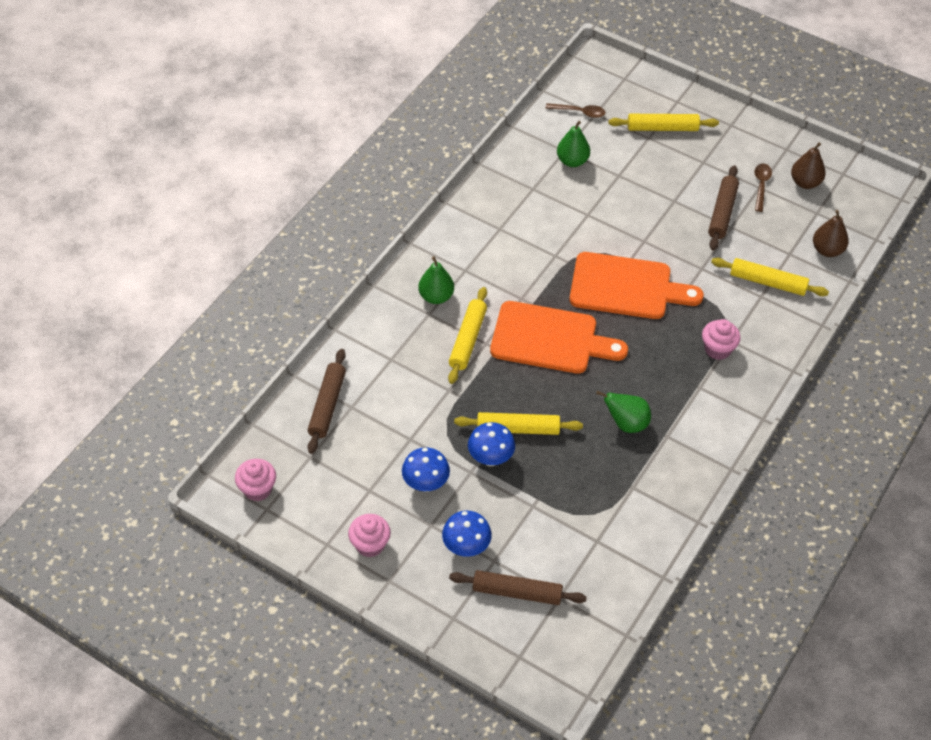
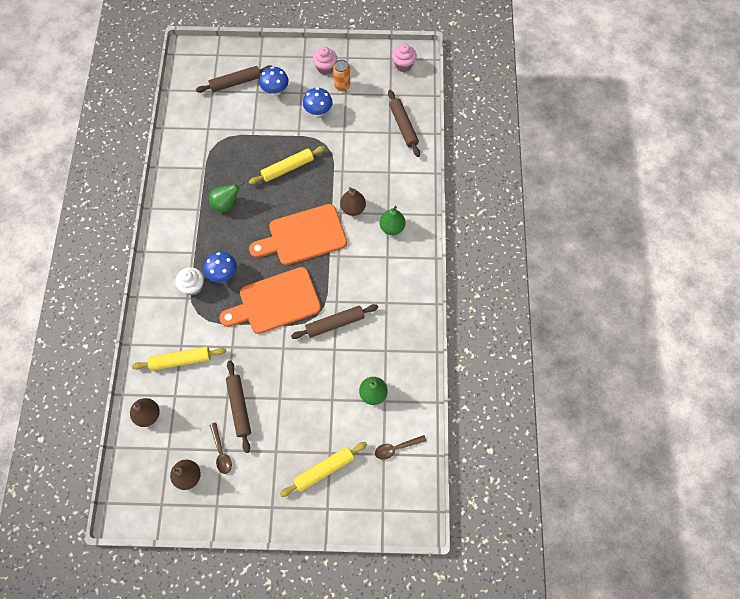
camera: 150 degrees right, 15 degrees up
yellow rolling pin [448,287,487,384] -> brown pear [340,187,366,216]
blue mushroom [468,422,515,466] -> blue mushroom moved to [204,251,237,283]
pink cupcake [702,319,741,360] -> white cupcake [176,267,204,295]
none -> brown rolling pin [291,304,378,339]
none -> orange can [333,59,350,91]

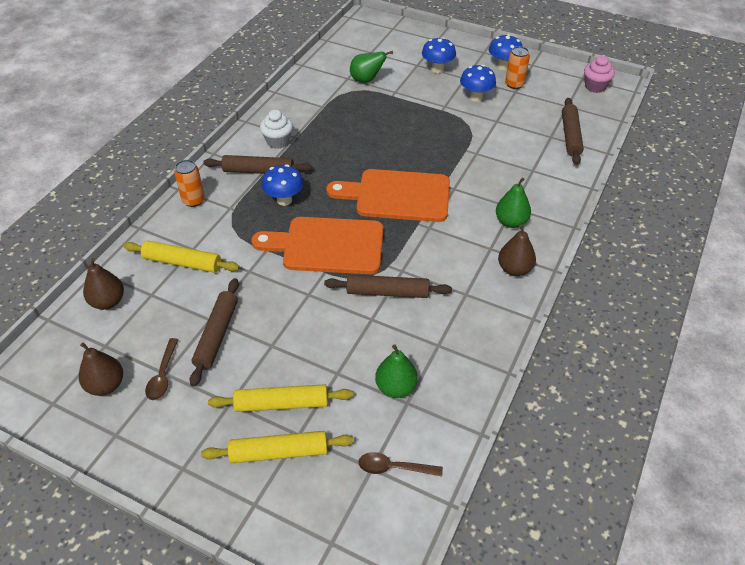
camera: 25 degrees right, 20 degrees down
white cupcake [176,267,204,295] -> white cupcake moved to [260,110,293,149]
brown rolling pin [196,65,272,93] -> brown rolling pin moved to [203,155,312,174]
green pear [209,182,244,212] -> green pear moved to [350,51,393,83]
yellow rolling pin [249,146,325,185] -> yellow rolling pin moved to [208,384,353,412]
pink cupcake [313,47,337,75] -> blue mushroom [489,34,523,70]
brown pear [340,187,366,216] -> brown pear moved to [498,224,536,276]
none -> orange can [174,160,205,207]

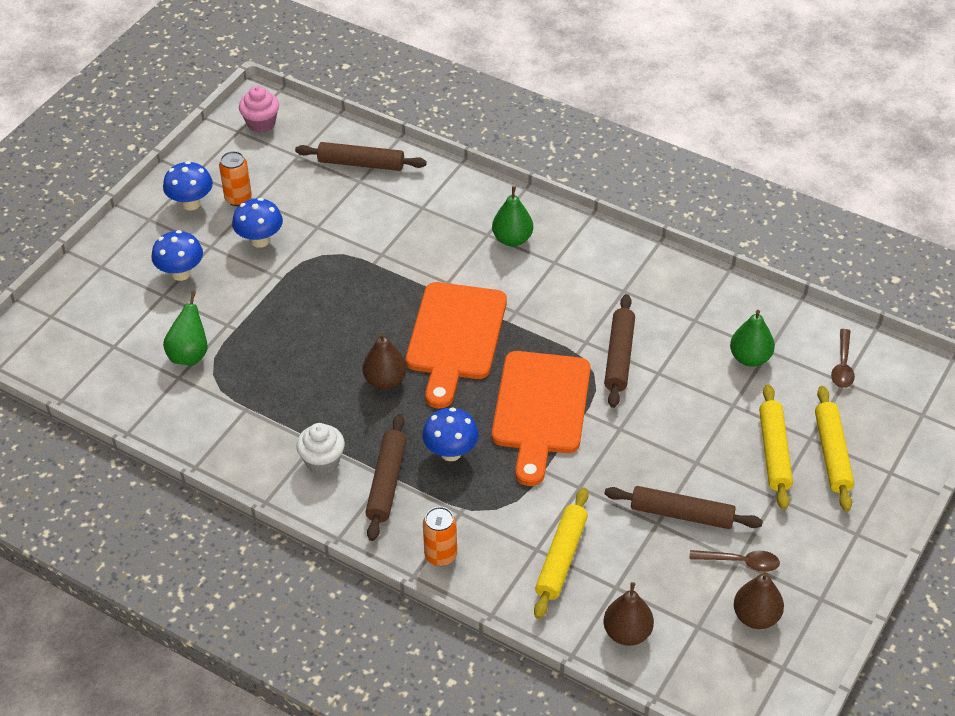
camera: 85 degrees left, 0 degrees up
brown pear [498,224,536,276] -> brown pear moved to [363,333,407,389]

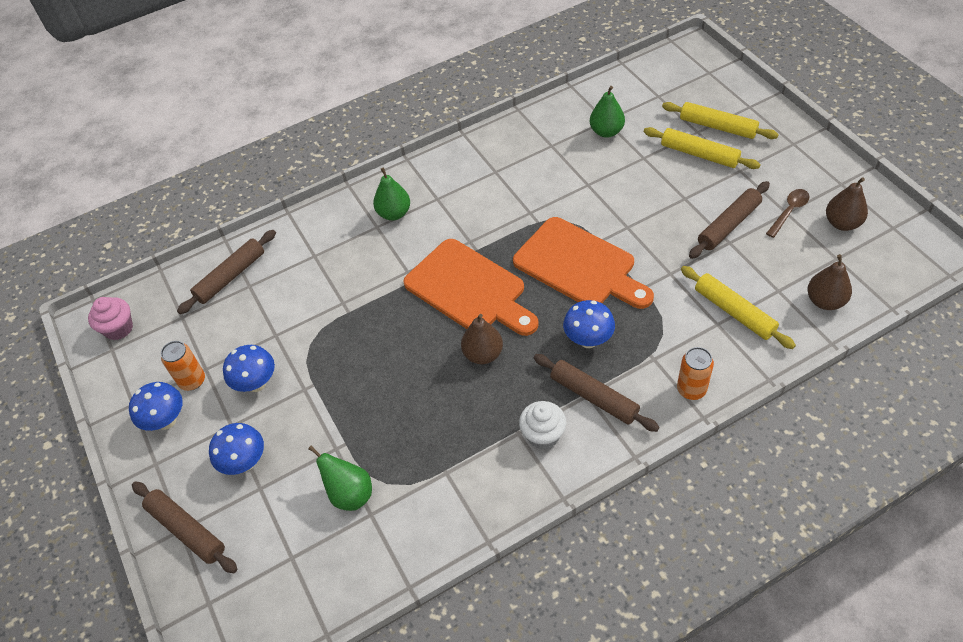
camera: 55 degrees left, 5 degrees up
brown rolling pin [604,294,635,408] -> brown rolling pin moved to [132,481,238,573]
brown spoon [831,329,855,388] -> none

